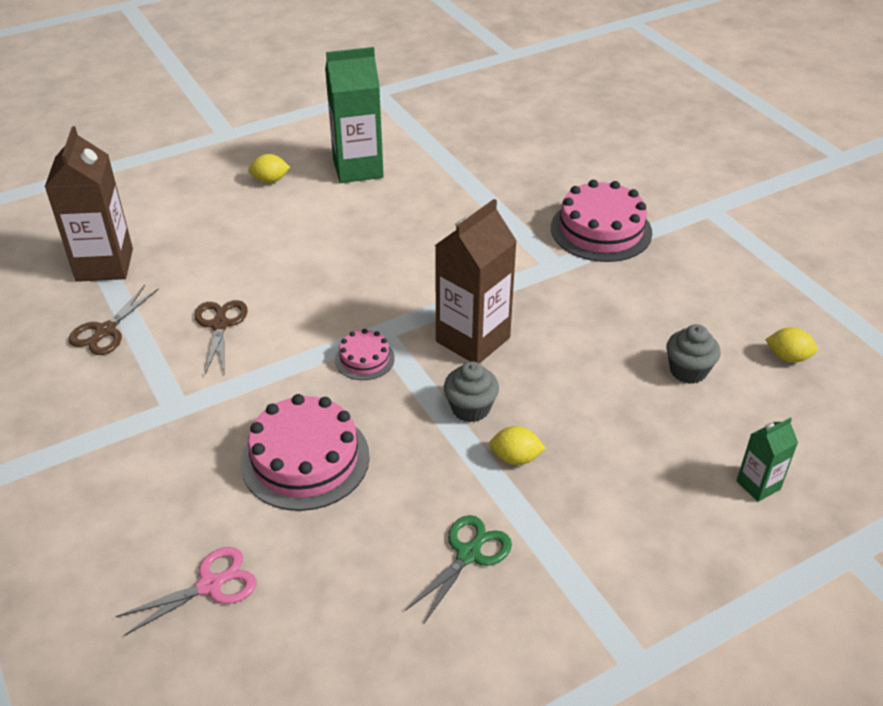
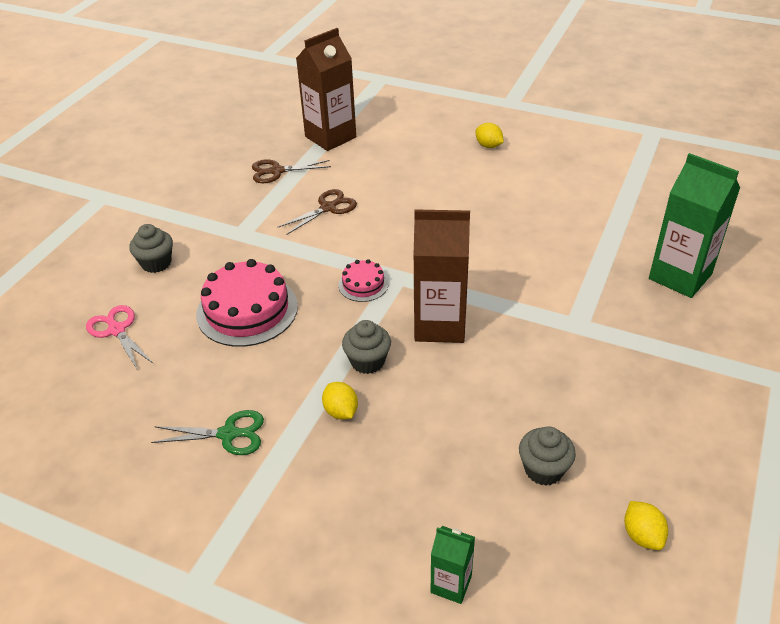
camera: 55 degrees right, 0 degrees up
pink scissors [115,547,257,636] -> pink scissors turned 150 degrees counterclockwise [86,305,154,371]
green carton [325,47,384,183] -> green carton moved to [649,153,740,298]
pink cake [551,180,652,262] -> none
none -> grey cupcake [129,224,173,273]

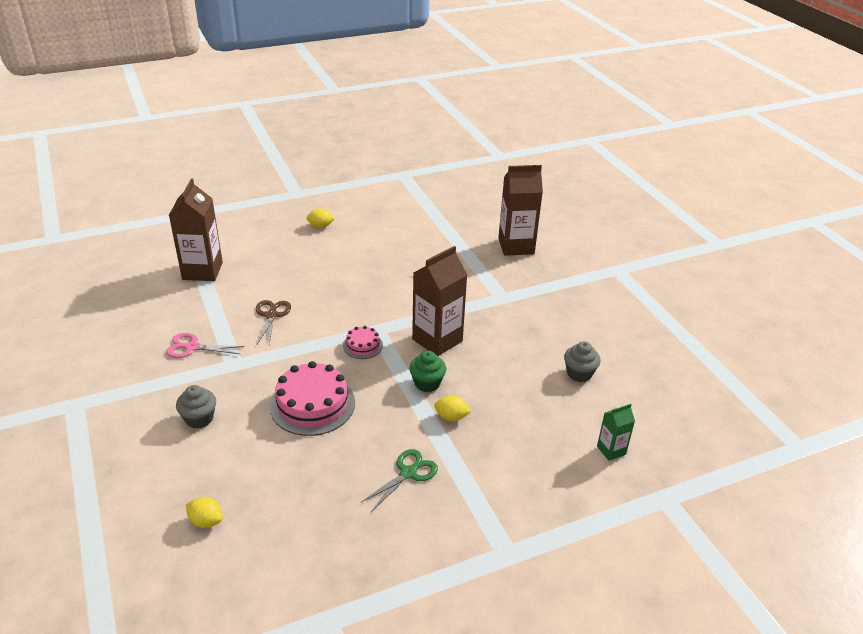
camera: 50 degrees left, 5 degrees down
pink scissors [86,305,154,371] -> pink scissors moved to [166,333,244,358]
brown scissors [252,159,331,183] -> none
grey cupcake [342,320,391,374] -> green cupcake [409,351,446,392]
yellow lemon [624,501,668,550] -> yellow lemon moved to [186,497,223,528]
green carton [649,153,740,298] -> brown carton [498,165,543,256]

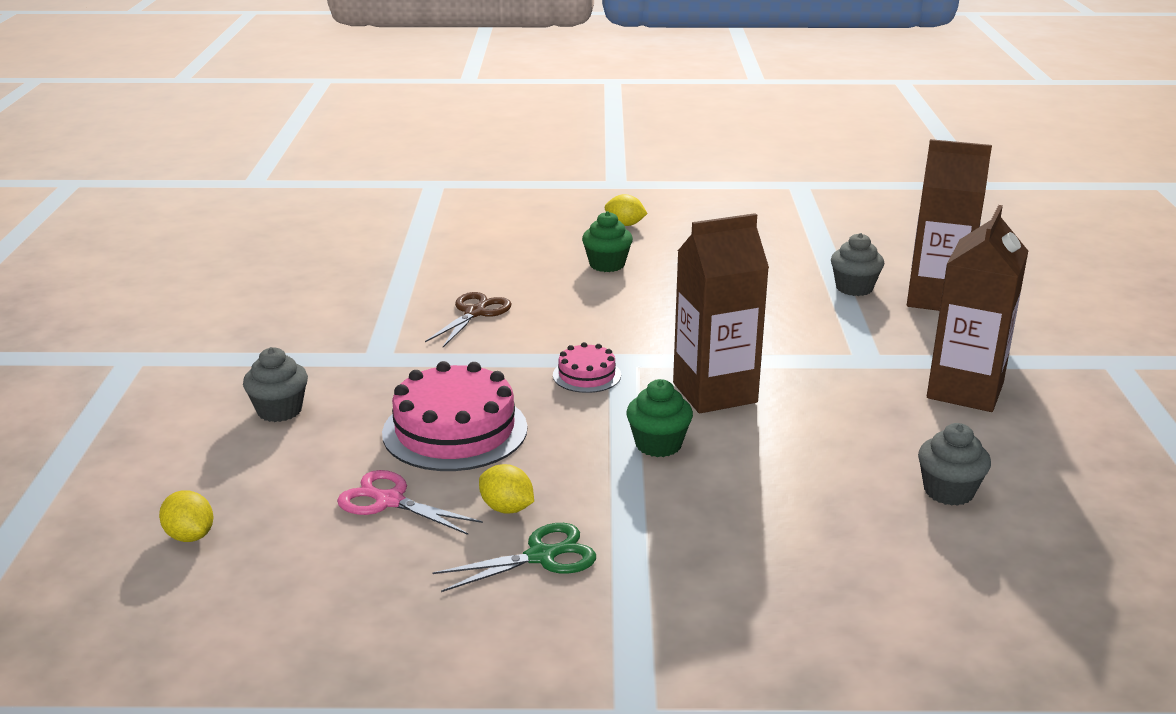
camera: 25 degrees right, 10 degrees down
pink scissors [166,333,244,358] -> pink scissors moved to [337,470,483,535]
brown carton [169,178,223,281] -> brown carton moved to [927,205,1028,412]
yellow lemon [434,395,471,421] -> yellow lemon moved to [479,464,534,514]
green carton [597,404,635,461] -> none
none -> green cupcake [582,211,633,272]
none -> grey cupcake [831,233,884,296]

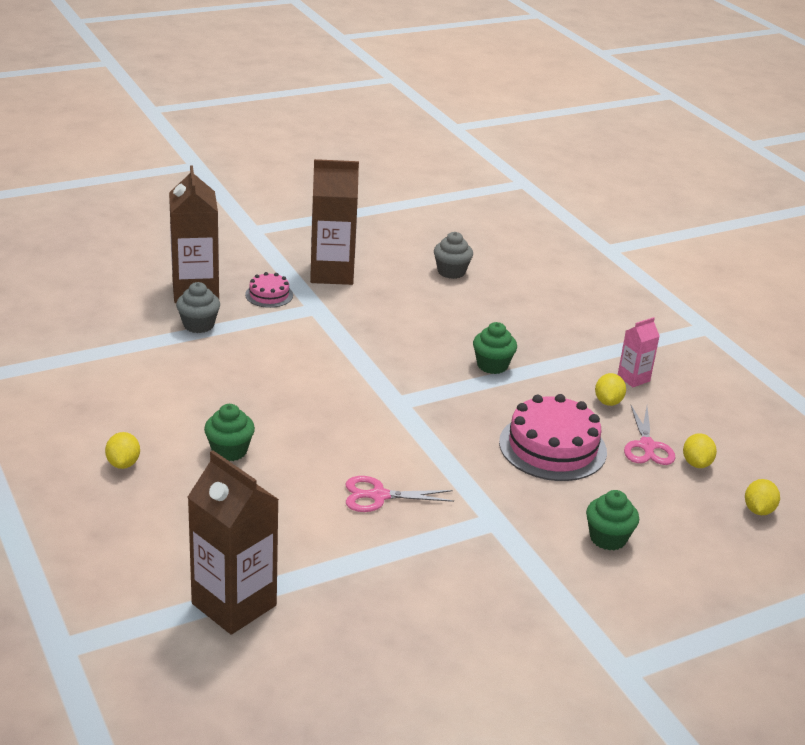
camera: 120 degrees left, 5 degrees up
grey cupcake [243,347,308,422] -> green cupcake [586,490,639,550]
brown scissors [425,292,512,347] -> pink scissors [346,476,454,512]
green scissors [432,523,596,592] -> pink carton [618,317,659,387]
pink cake [553,342,621,393] -> pink cake moved to [245,272,293,308]
brown carton [673,213,769,413] -> brown carton moved to [188,450,279,635]
none -> yellow lemon [683,433,717,468]

